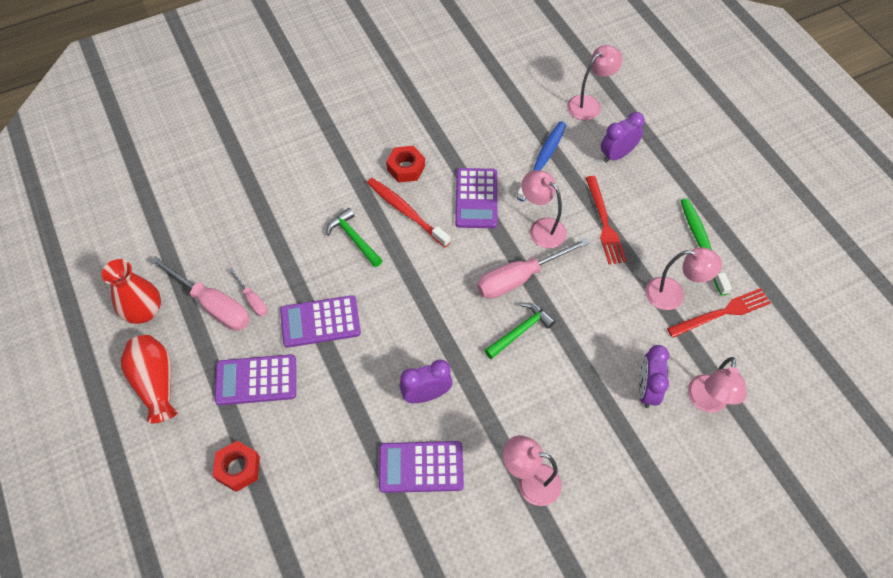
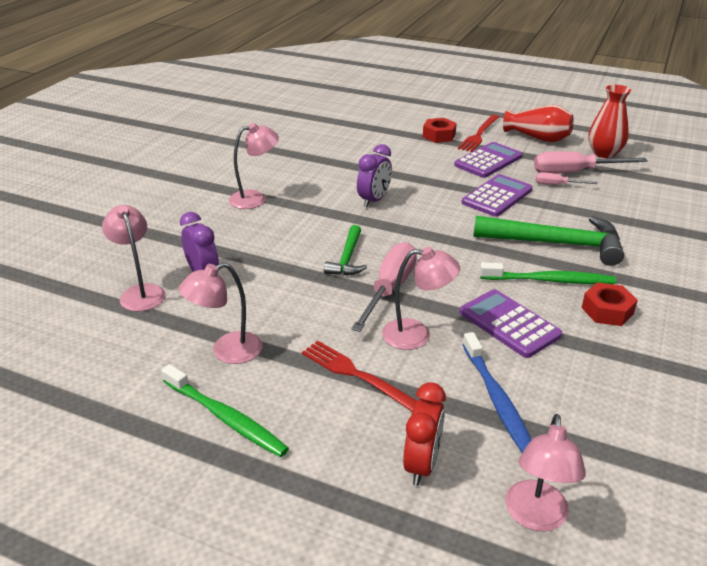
camera: 140 degrees right, 25 degrees down
green hammer [326,208,383,267] -> green hammer [473,216,624,266], size x1.83
red toothbrush [367,178,450,247] -> green toothbrush [480,262,616,284]
purple calculator [379,441,464,493] -> none
purple clock [601,112,645,163] -> red clock [403,382,446,485]
red fork [667,288,771,338] -> red fork moved to [458,115,499,152]

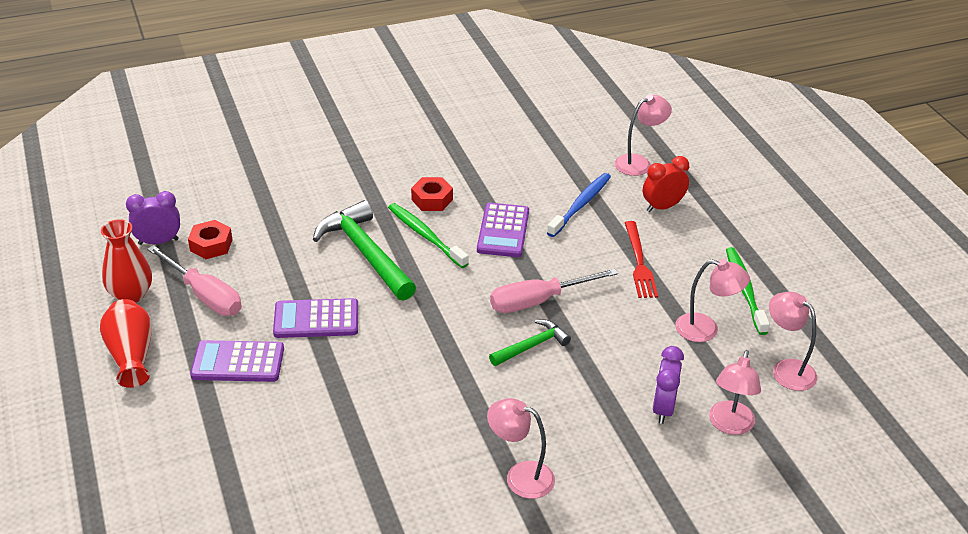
camera: 135 degrees left, 5 degrees up
purple clock [357,144,392,207] -> purple clock moved to [126,191,180,245]
pink lamp [382,247,460,350] -> pink lamp moved to [769,292,817,391]
red nut [423,118,457,143] -> red nut moved to [188,220,232,259]
red fork [458,115,499,152] -> none
pink screwdriver [536,172,597,185] -> none

